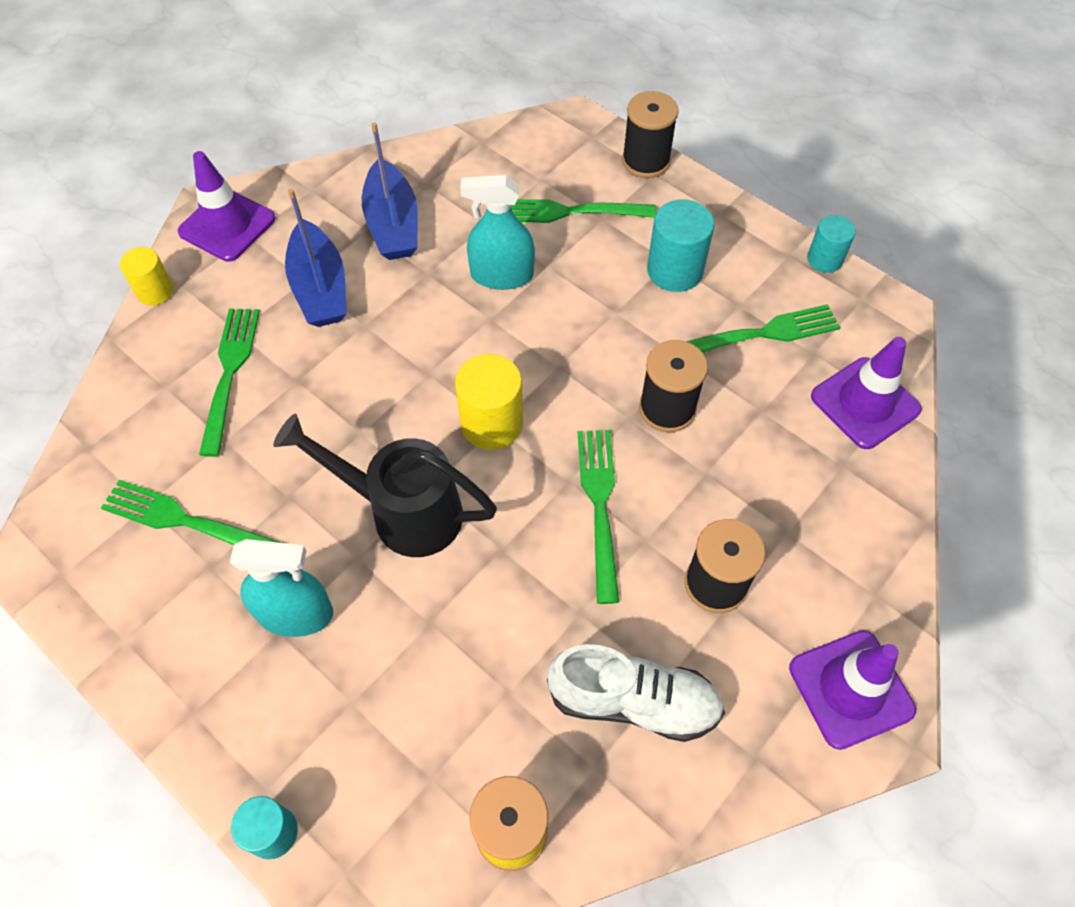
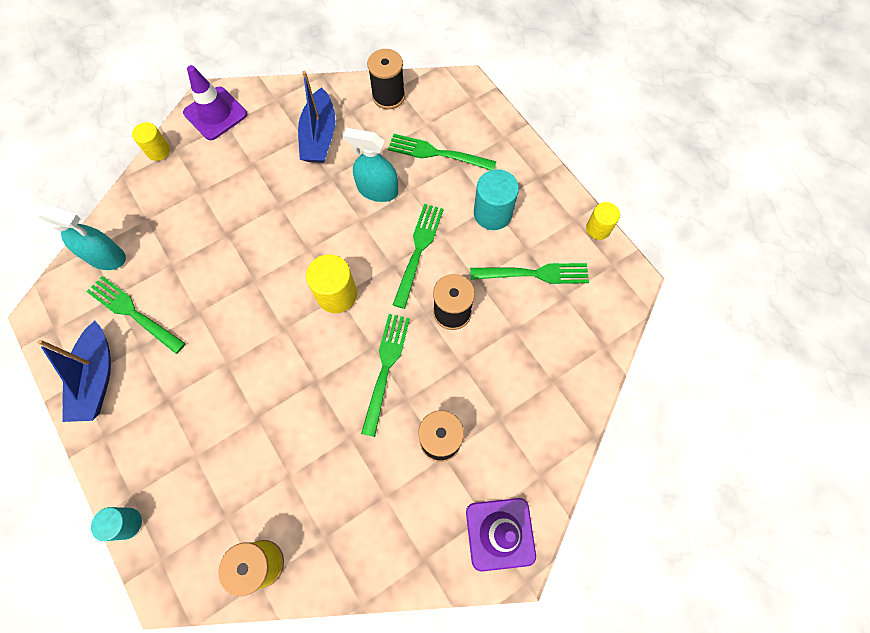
camera: 15 degrees right, 10 degrees up
green fork [199,308,260,457] -> green fork moved to [393,204,444,309]
turquoise spray bottle [230,539,333,637] -> turquoise spray bottle moved to [37,203,126,270]
black watering can [273,413,497,557] -> none
blue boat [285,189,347,327] -> blue boat moved to [37,321,111,422]
white shoe [547,644,725,742] -> none
black spool [622,91,679,178] -> black spool moved to [367,49,405,109]
turquoise cylinder [807,215,856,273] -> yellow cylinder [586,202,620,240]
purple traffic cone [811,337,922,449] -> none

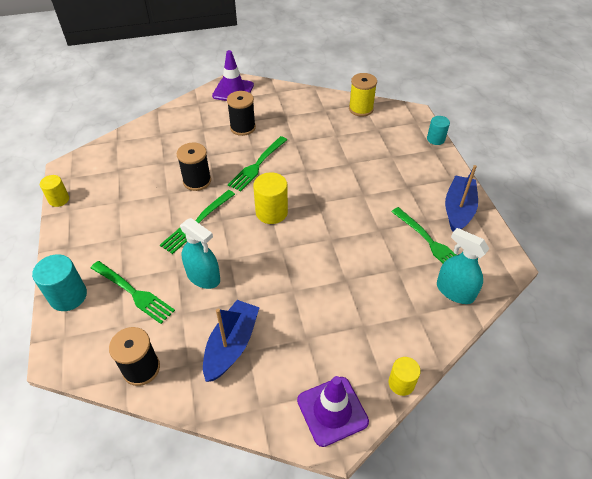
camera: 160 degrees left, 20 degrees down
green fork [470,263,589,284] -> none
turquoise cylinder [474,169,519,230] -> turquoise cylinder moved to [32,254,87,311]

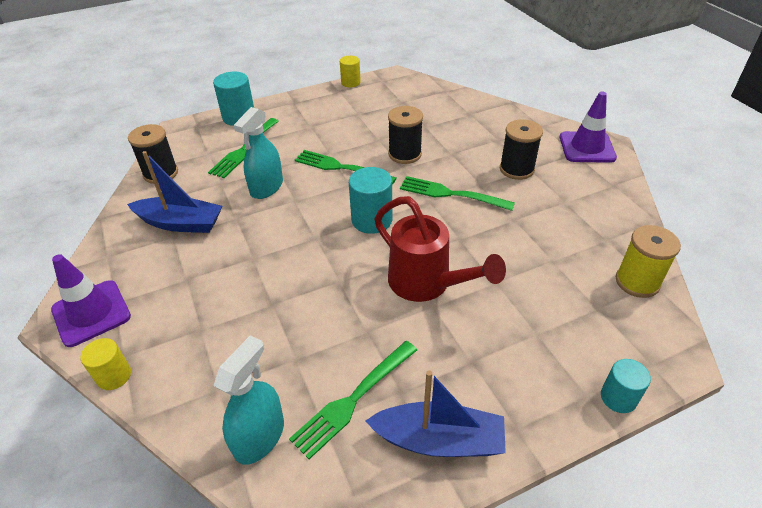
camera: 80 degrees right, 5 degrees down
yellow cylinder [253,172,288,224] -> turquoise cylinder [349,167,392,234]
none -> red watering can [375,196,506,302]

